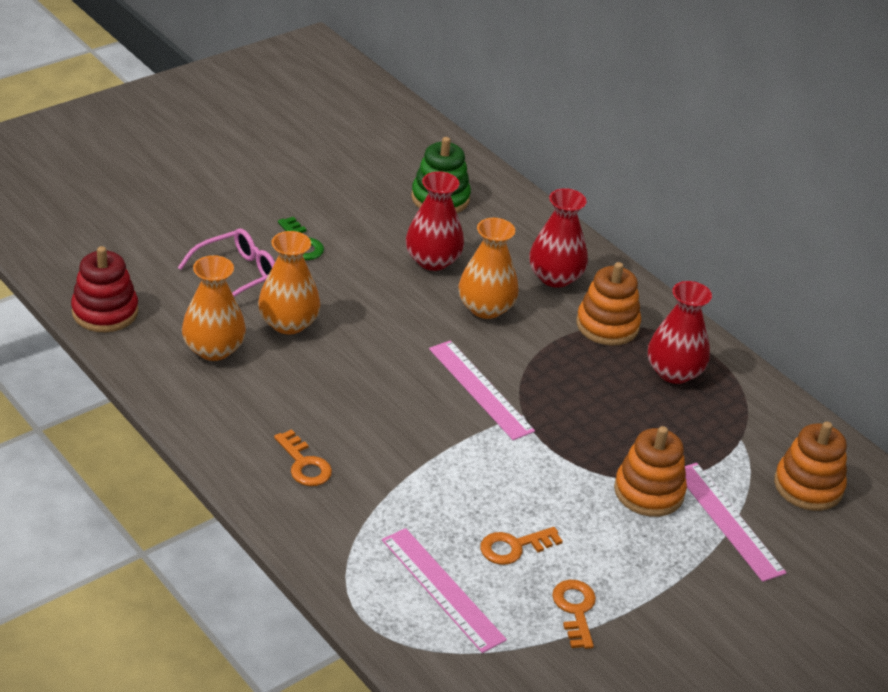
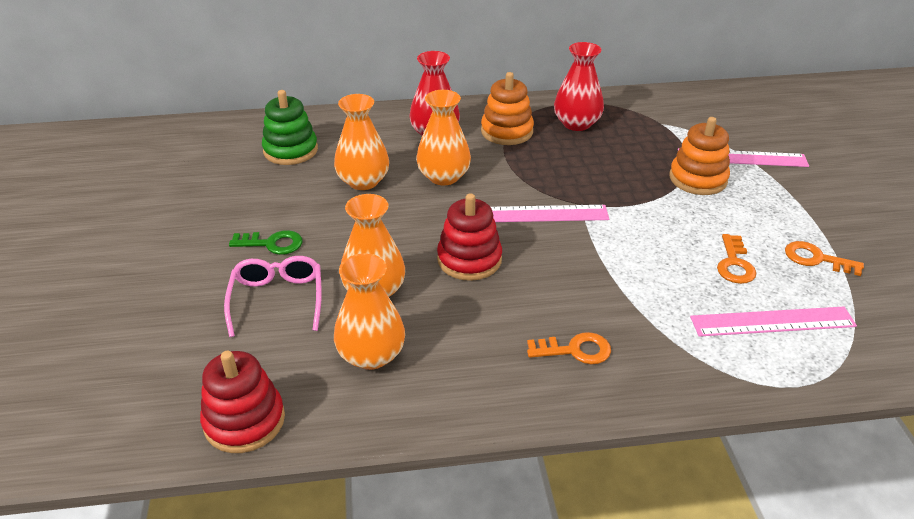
camera: 55 degrees left, 0 degrees up
red vase [406,171,464,271] -> orange vase [334,94,389,190]
orange stacking toy [774,422,847,511] -> none
none -> red stacking toy [437,193,502,281]

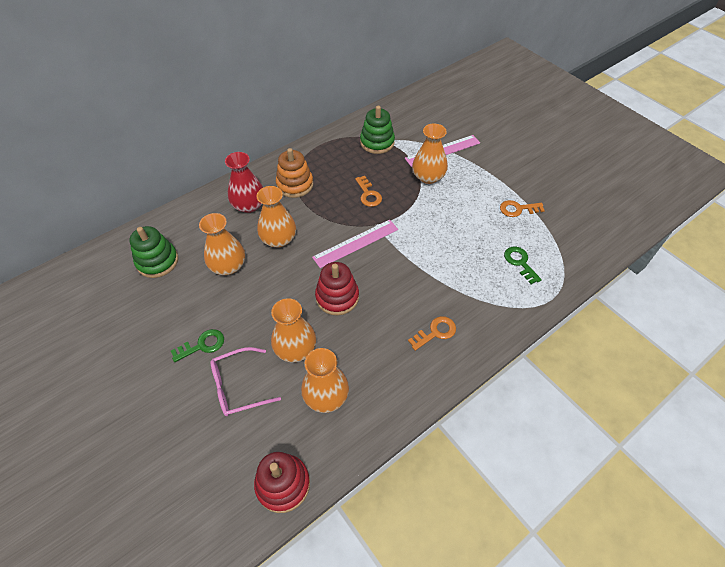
camera: 30 degrees left, 15 degrees up
pink glasses [224,256,322,337] -> pink glasses turned 75 degrees counterclockwise [211,347,281,416]
red vase [554,42,604,131] -> none
orange stacking toy [670,117,730,195] -> orange vase [412,124,448,184]
pink ruler [690,307,857,337] -> green key [504,247,542,284]
orange key [717,234,756,284] -> orange key moved to [355,176,382,207]
none -> green stacking toy [360,106,395,154]

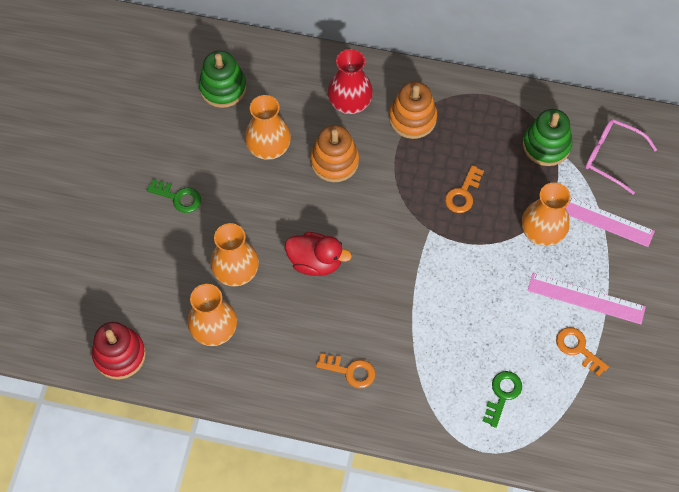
camera: 50 degrees right, 10 degrees up
pink glasses [211,347,281,416] -> pink glasses moved to [585,119,657,195]
orange vase [256,186,296,248] -> orange stacking toy [310,125,359,182]
pink ruler [312,220,398,268] -> pink ruler moved to [528,273,646,324]
red stacking toy [315,262,359,315] -> red duck [285,232,352,276]

